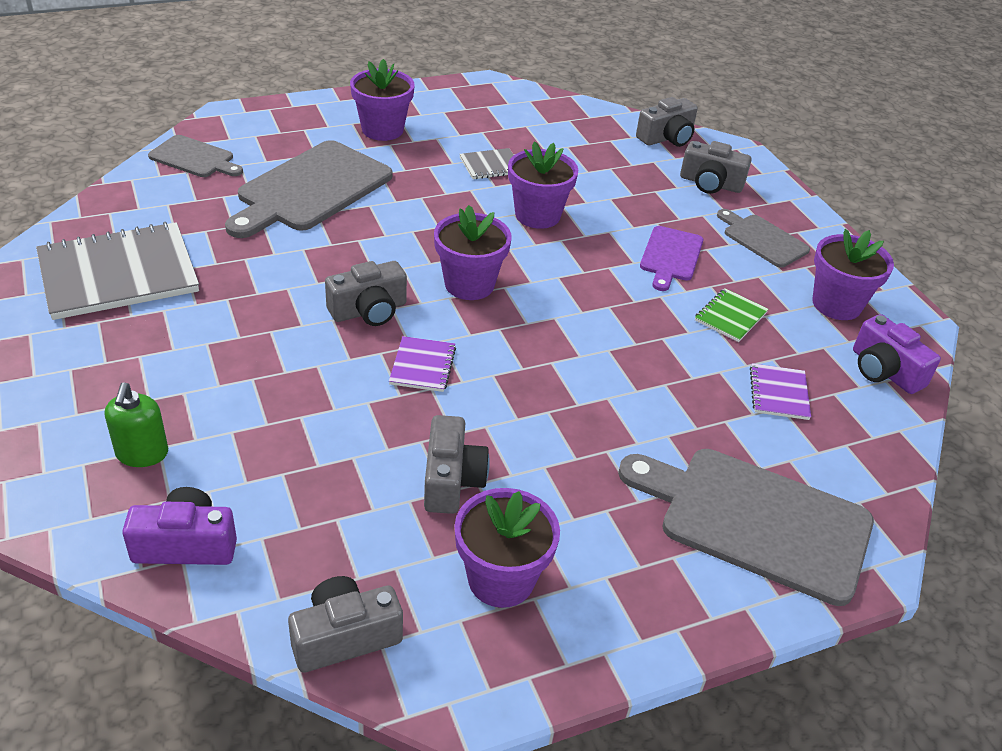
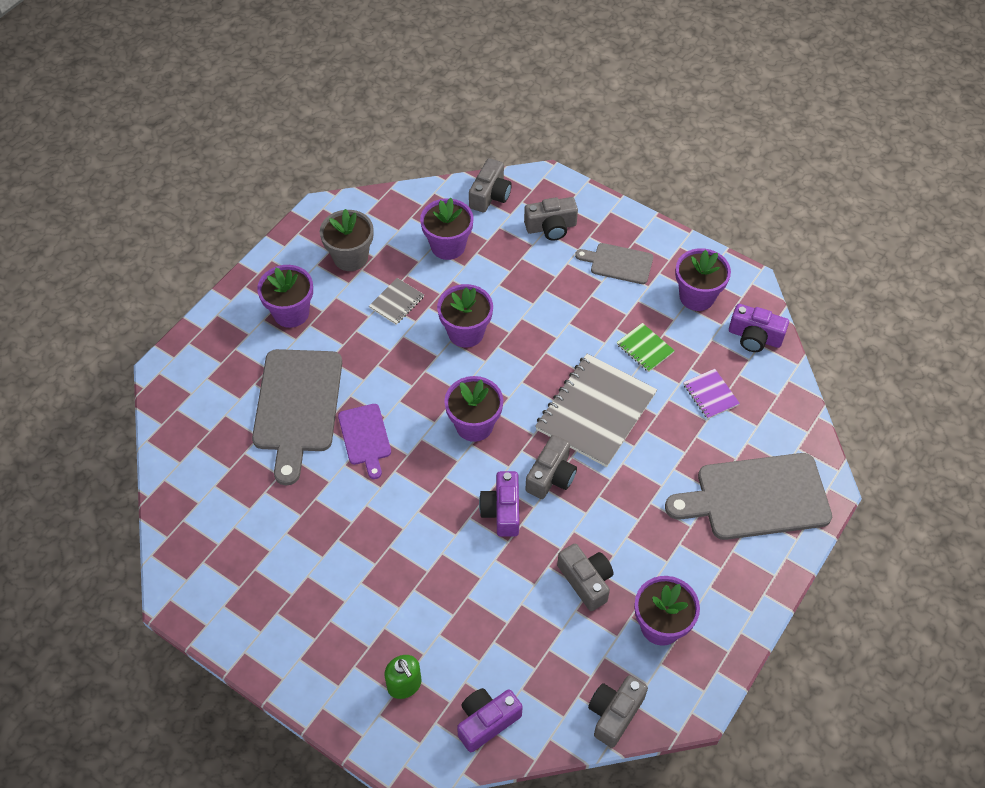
camera: 30 degrees left, 15 degrees up
grey notebook [36,222,199,320] -> grey notebook moved to [535,354,657,467]
grey cutting board [148,135,243,177] -> none
grey camera [325,261,407,326] -> grey camera moved to [525,435,577,499]
purple notebook [389,336,456,392] -> purple camera [479,471,519,537]
purple cutting board [640,226,703,291] -> purple cutting board moved to [338,404,391,479]
green notebook [695,288,769,342] -> green notebook turned 45 degrees counterclockwise [617,323,675,372]
none -> grey flower pot [320,209,373,271]
none -> purple flower pot [420,198,474,260]

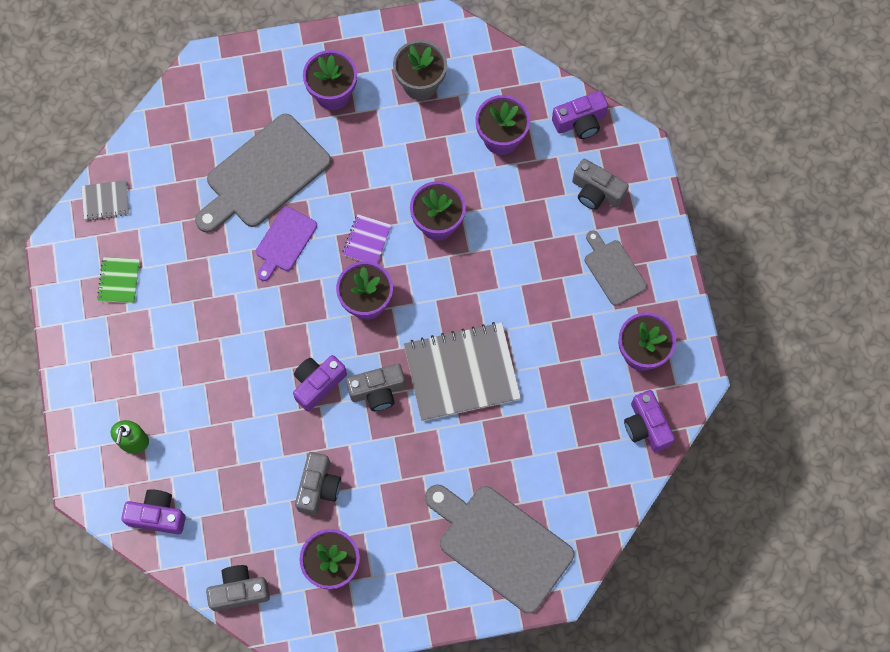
camera: 45 degrees right, 15 degrees up
grey notebook [369,278,424,325] -> grey notebook moved to [81,180,129,220]
grey camera [469,158,512,213] -> purple camera [552,91,608,139]
green notebook [617,323,675,372] -> green notebook moved to [97,257,140,303]
purple notebook [683,369,740,419] -> purple notebook moved to [342,214,391,264]

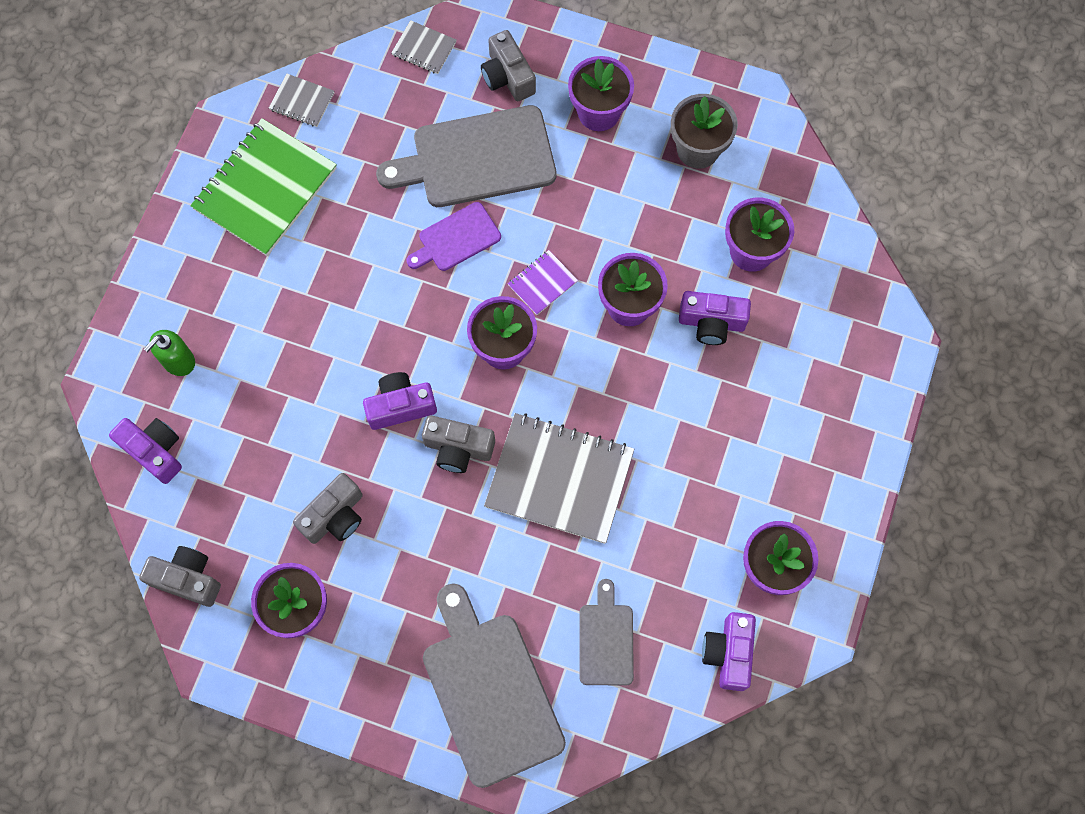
camera: 30 degrees right, 0 degrees up
green notebook [97,257,140,303] -> green notebook [190,118,337,256], size x2.17
purple camera [552,91,608,139] -> purple camera moved to [679,291,751,345]
grey camera [572,159,629,210] -> grey camera moved to [481,30,536,101]
grey cutting board [585,230,647,306] -> grey cutting board moved to [579,579,634,686]
none -> grey notebook [391,20,456,74]

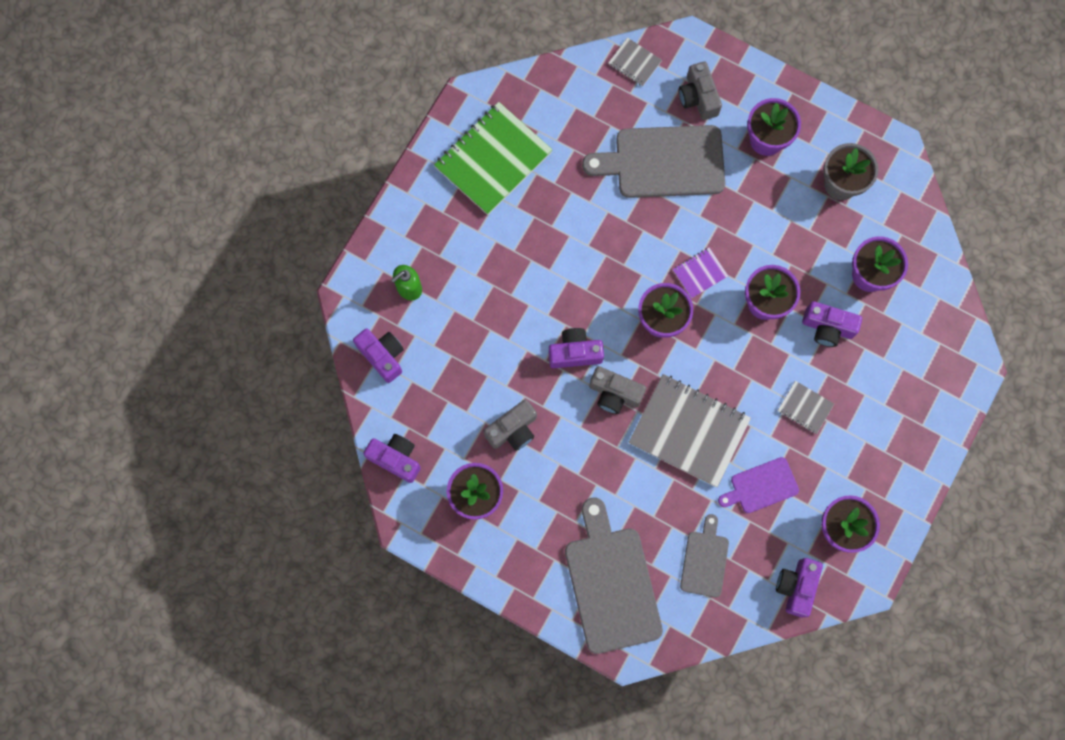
camera: 10 degrees right, 5 degrees up
grey camera [139,546,221,607] -> purple camera [363,434,421,483]
grey notebook [269,74,334,127] -> grey notebook moved to [778,381,834,434]
purple cutting board [407,202,501,271] -> purple cutting board moved to [718,457,799,513]

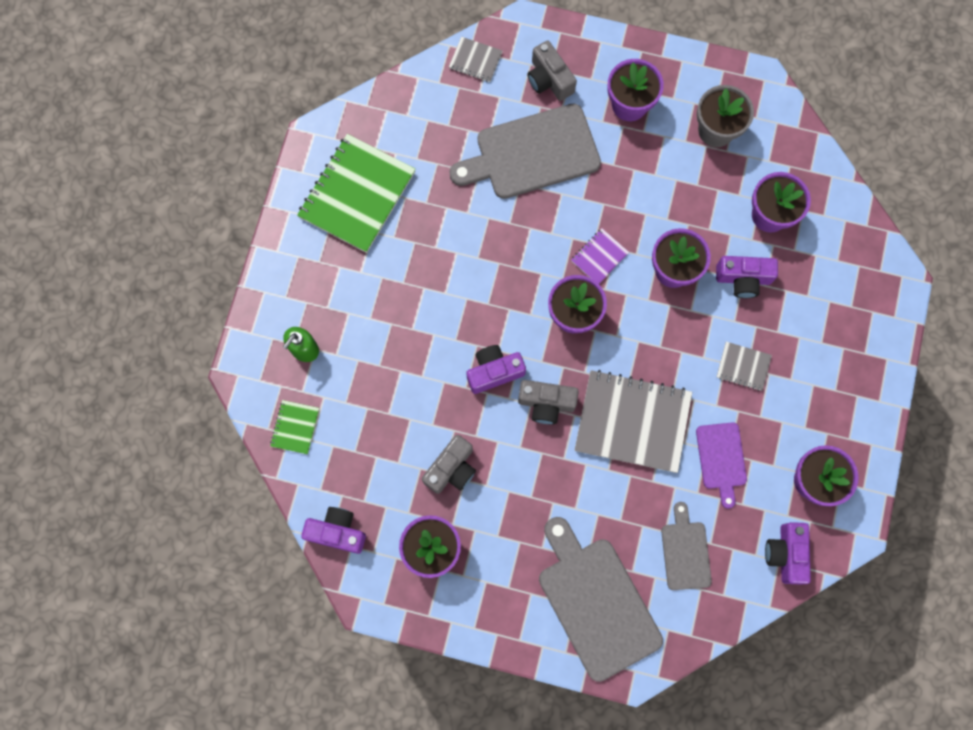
camera: 15 degrees left, 0 degrees up
purple camera [353,328,404,383] -> green notebook [270,400,319,454]
purple cutting board [718,457,799,513] -> purple cutting board turned 60 degrees counterclockwise [696,422,747,509]

